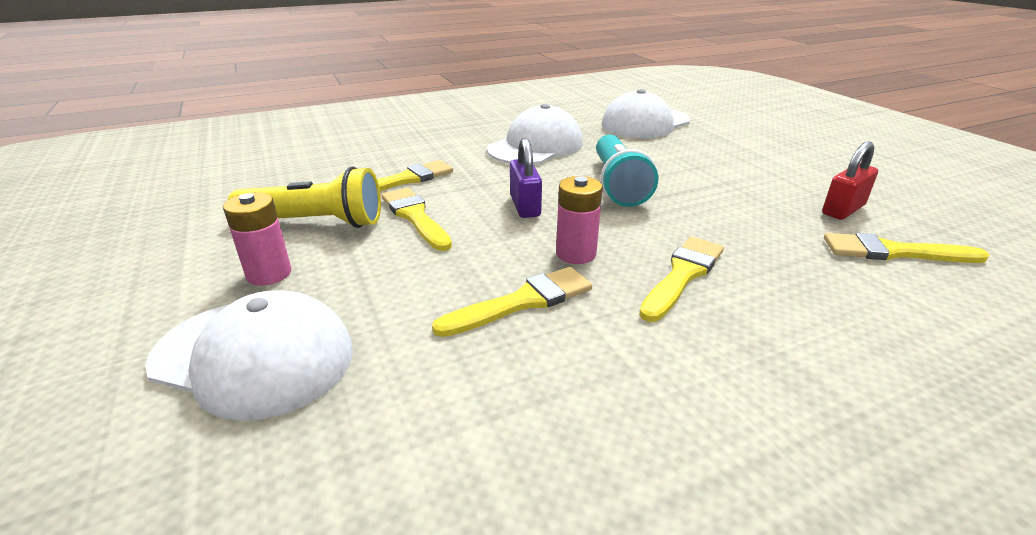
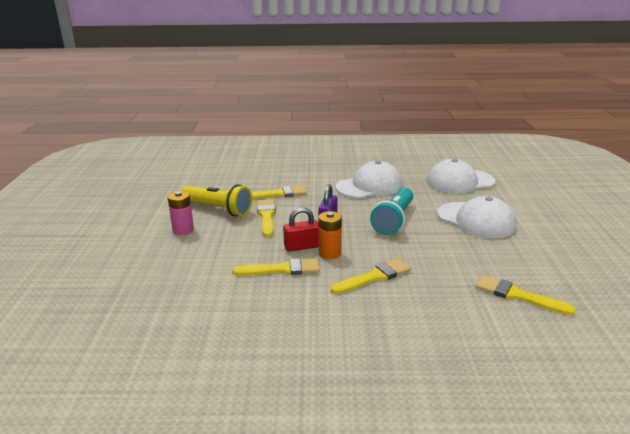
camera: 25 degrees right, 5 degrees down
white cap [145,290,353,421] -> white cap moved to [437,196,516,239]
pink battery [556,176,603,264] -> orange battery [319,211,342,259]
red padlock [822,142,878,220] -> red padlock moved to [283,207,319,252]

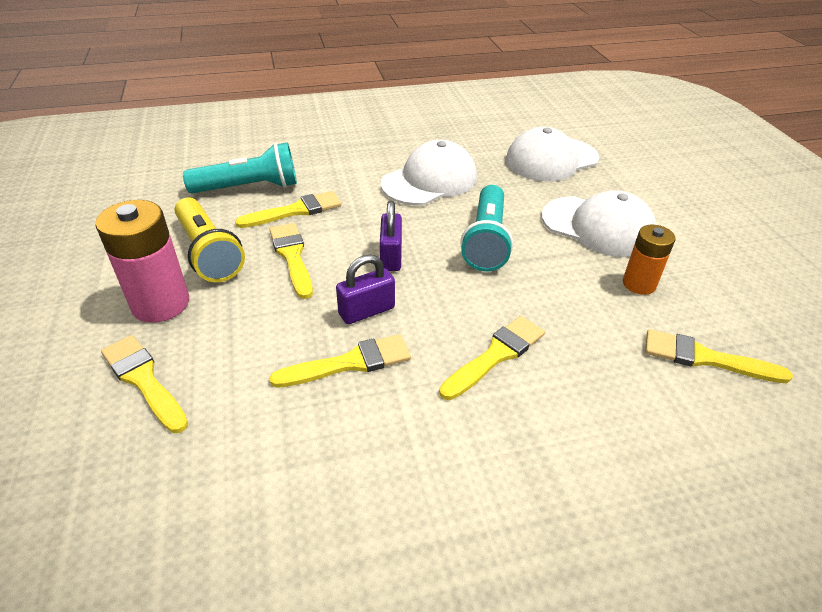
camera: 15 degrees left, 15 degrees up
pink battery [168,191,194,235] -> pink battery [95,200,189,323], size x1.61
yellow flashlight [181,185,252,217] -> yellow flashlight turned 45 degrees clockwise [175,197,245,282]
red padlock [283,207,319,252] -> purple padlock [336,255,395,324]
orange battery [319,211,342,259] -> orange battery moved to [623,225,675,295]
none -> yellow brush [101,335,188,433]
none -> turquoise flashlight [183,142,297,193]

